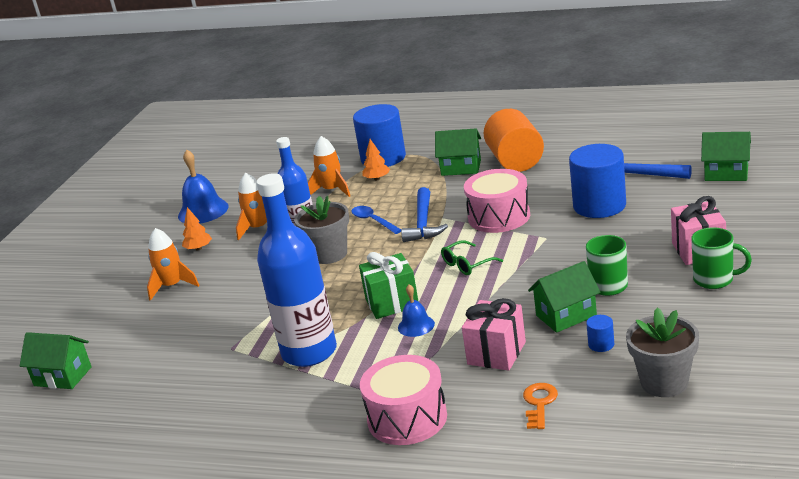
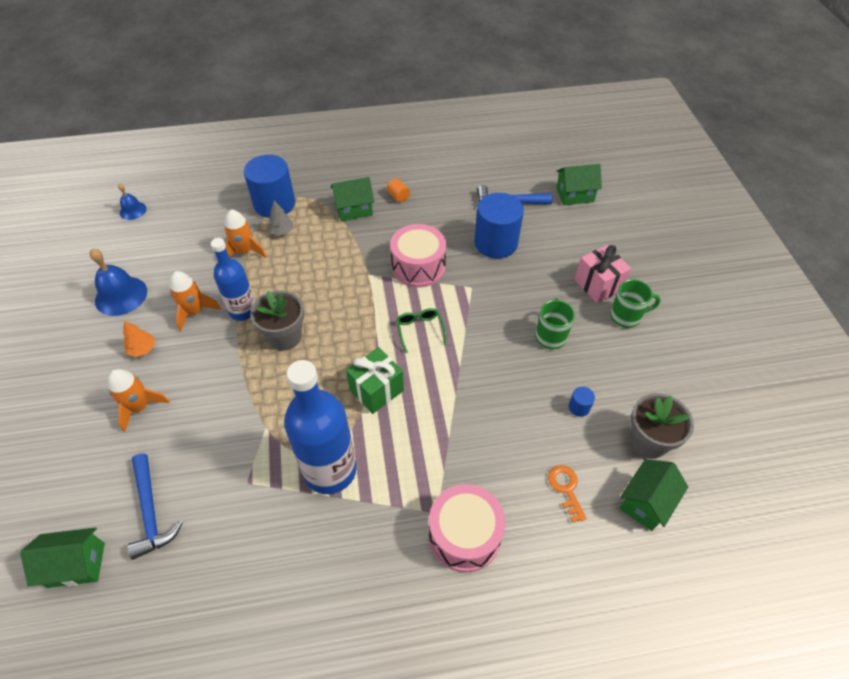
camera: 30 degrees left, 25 degrees up
blue spoon [351,206,401,234] -> none
orange tree [362,139,390,180] -> grey tree [267,201,293,236]
blue bell [398,284,435,337] -> blue bell moved to [118,183,147,220]
blue hammer [401,187,448,242] -> blue hammer moved to [127,453,183,560]
green glasses [441,240,503,275] -> green glasses turned 135 degrees clockwise [396,308,447,353]
pink gift [462,298,526,371] -> none
orange cylinder [484,109,544,172] -> orange cylinder [387,178,410,202], size x0.41
green house [528,261,601,333] -> green house moved to [619,459,688,531]

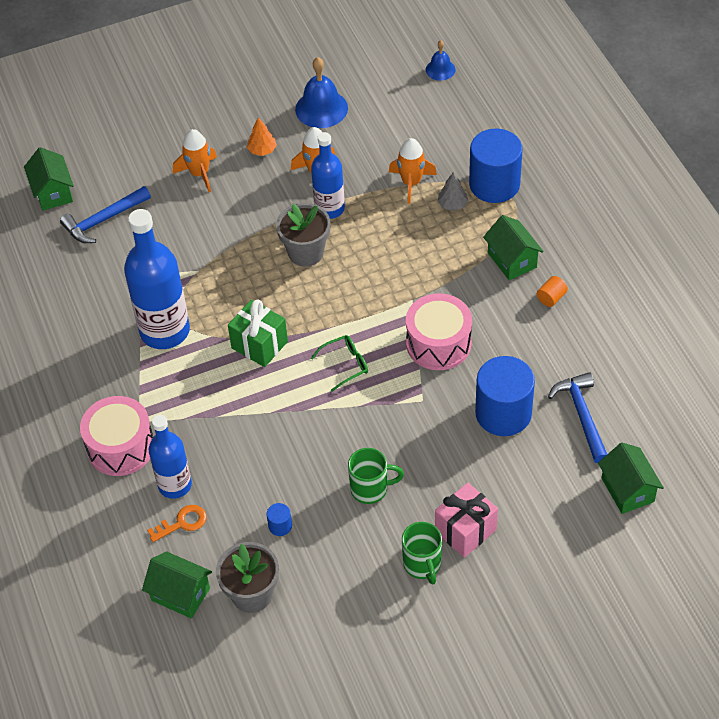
camera: 80 degrees right, 0 degrees up
none -> blue bottle [149,415,192,499]

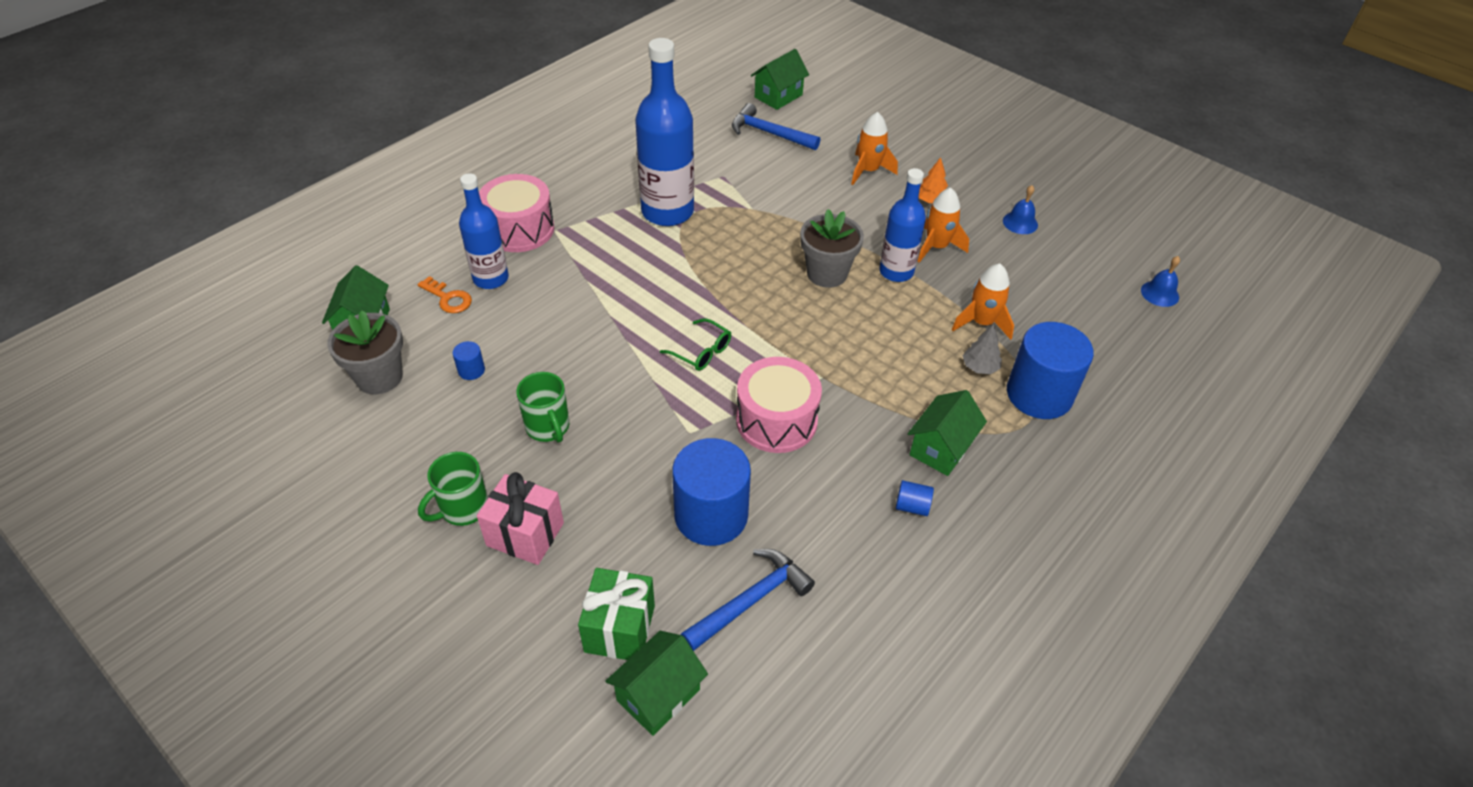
camera: 60 degrees right, 5 degrees down
green gift [228,299,288,367] -> green gift moved to [578,568,655,660]
blue bell [295,57,348,128] -> blue bell [1003,185,1038,234], size x0.57
orange cylinder [537,276,568,307] -> blue cylinder [896,480,934,516]

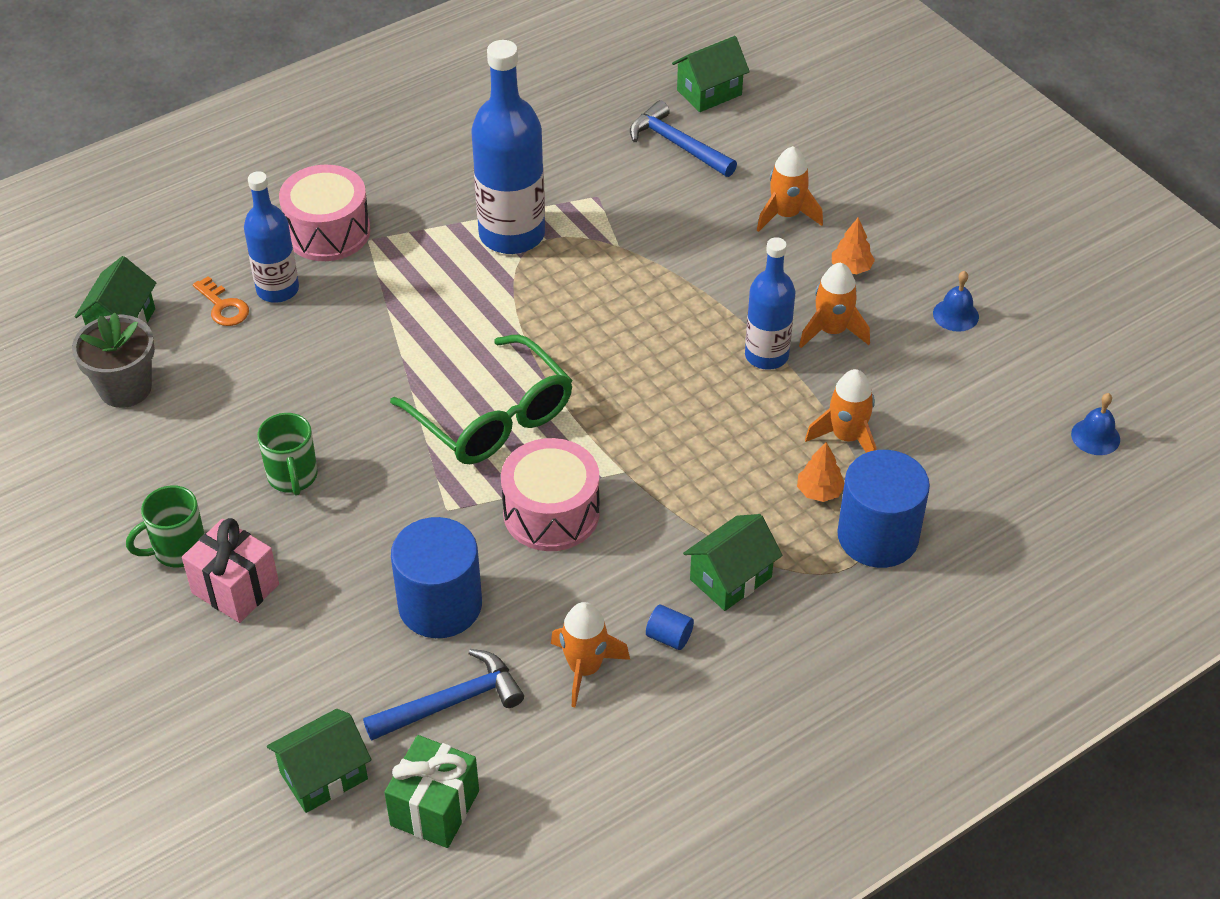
camera: 15 degrees right, 0 degrees up
blue cylinder [452,341,485,380] -> none
green gift [578,568,655,660] -> green gift moved to [384,735,479,848]
green glasses [660,318,731,371] -> green glasses [390,335,573,464], size x2.10
grey flower pot [800,209,864,288] -> none
grey tree [963,324,1002,374] -> orange tree [797,442,844,502]
none -> orange rocket [551,602,630,707]

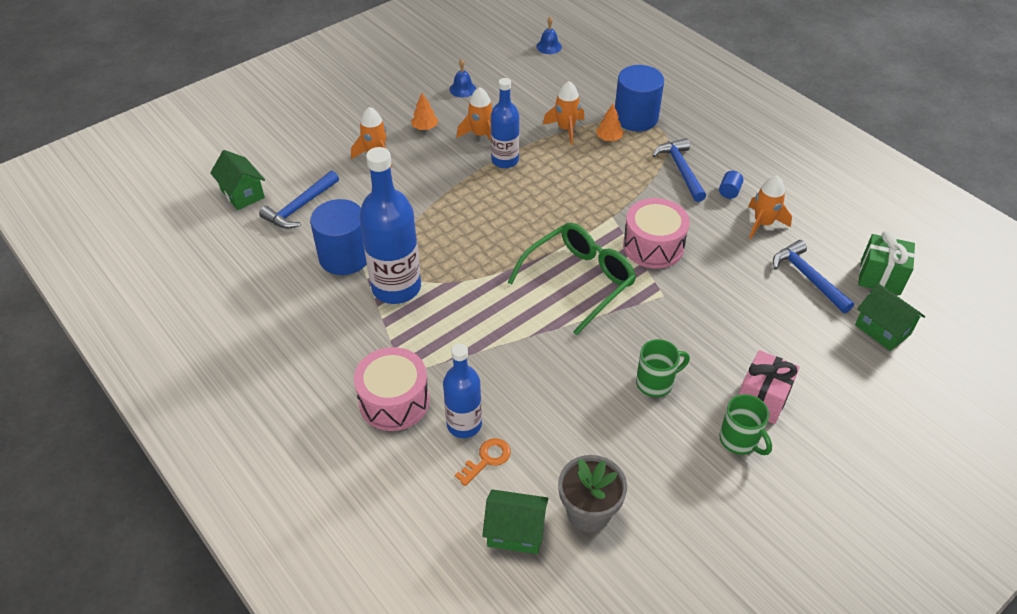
camera: 95 degrees left, 0 degrees up
blue cylinder [391,517,482,638] -> blue cylinder moved to [310,199,367,275]
green house [683,514,782,611] -> blue hammer [652,138,706,202]

